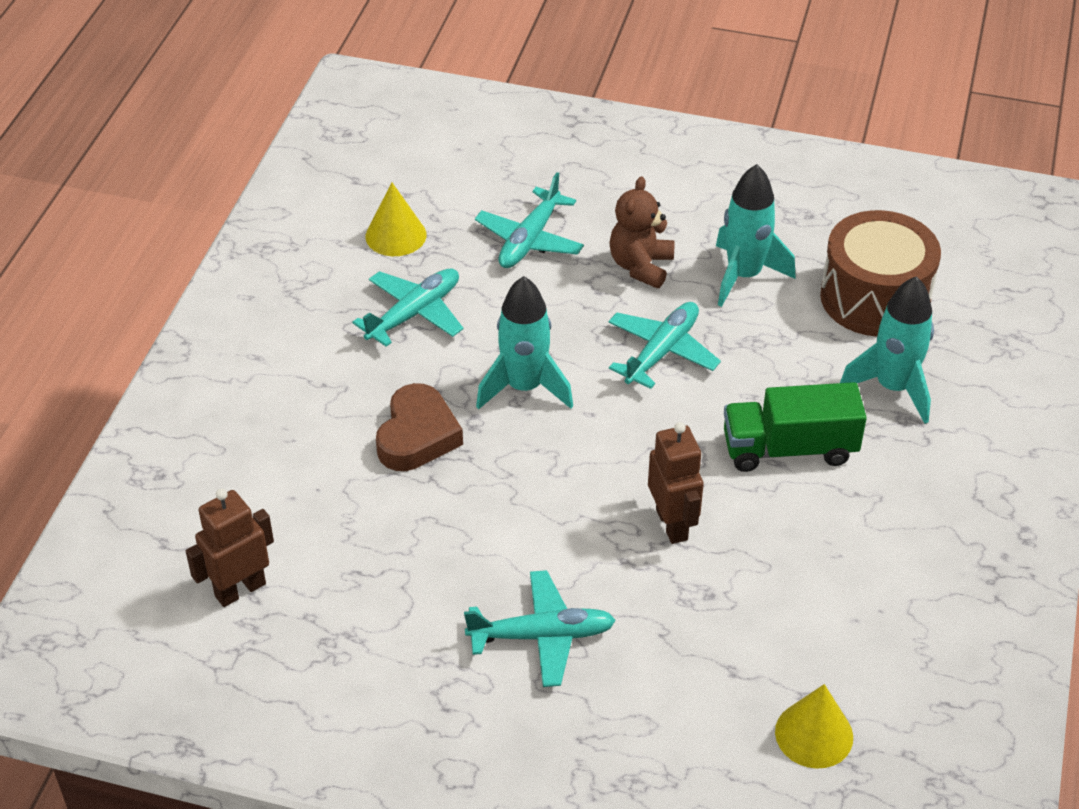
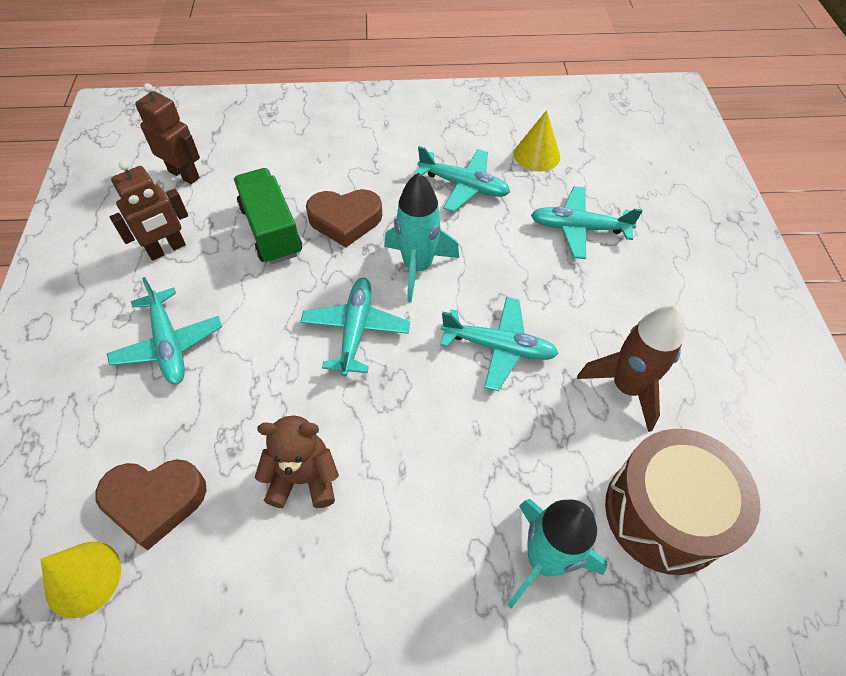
camera: 70 degrees right, 10 degrees up
brown teddy bear [609,176,674,288] -> brown teddy bear moved to [255,415,339,508]
brown robot [648,422,704,544] -> brown robot moved to [110,161,188,261]
turquoise rocket [716,164,796,307] -> brown rocket [577,305,685,432]
green truck [724,382,867,472] -> green truck moved to [234,168,302,264]
none -> brown heart [95,459,207,550]
none -> turquoise plane [300,278,410,376]

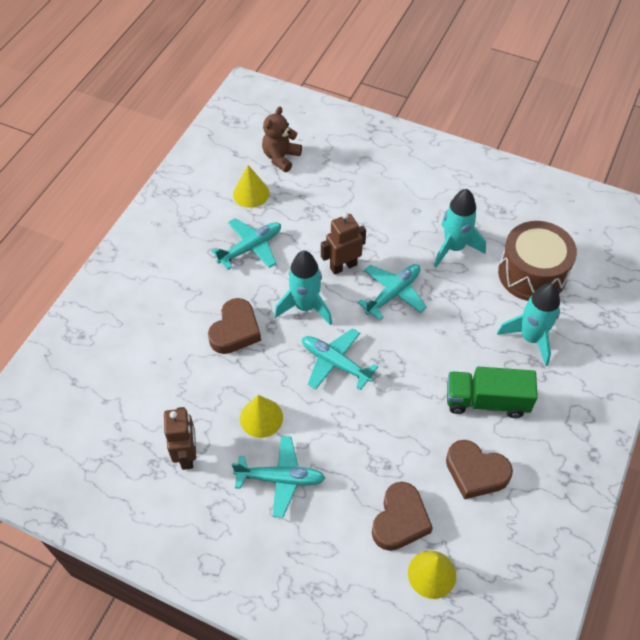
camera: 60 degrees left, 0 degrees up
brown robot [135,83,200,184] -> brown robot moved to [321,212,366,275]
green truck [234,168,302,264] -> green truck moved to [447,367,538,418]
brown teddy bear [255,415,339,508] -> brown teddy bear moved to [262,107,302,172]
turquoise plane [531,186,643,259] -> none
brown rocket [577,305,685,432] -> turquoise rocket [434,189,486,267]
none -> yellow cone [240,395,283,438]
none -> brown heart [446,440,513,499]

